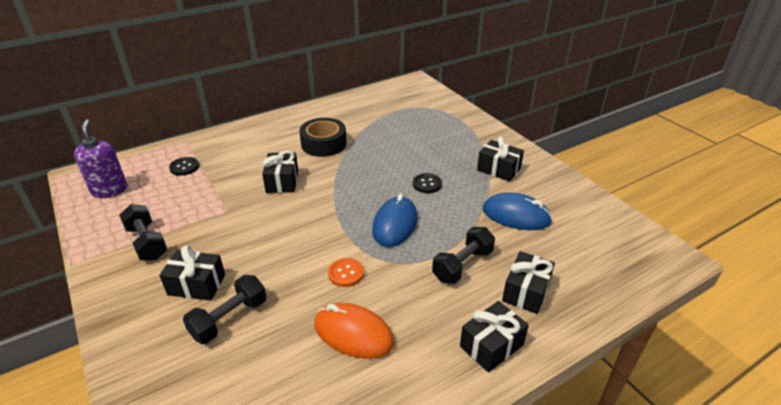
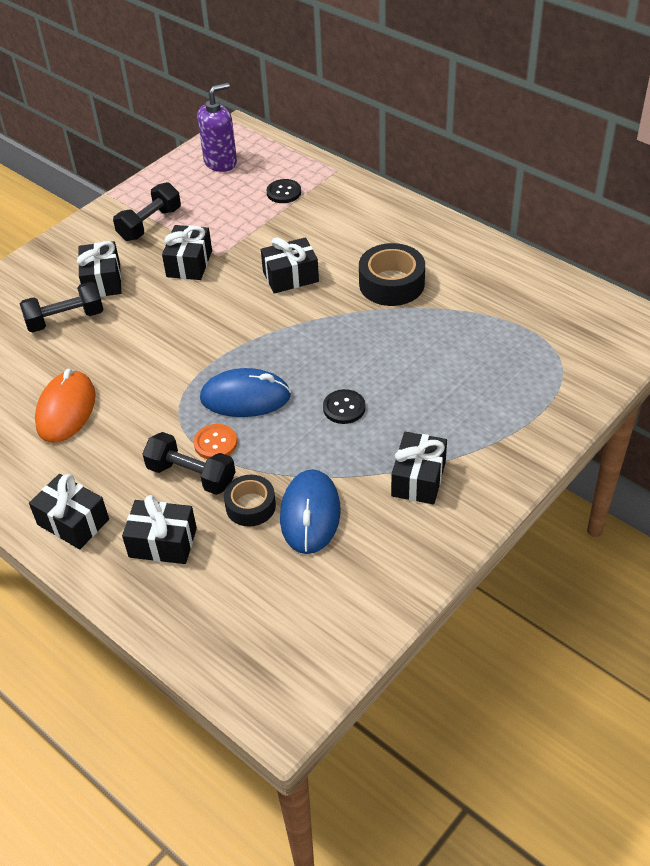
camera: 75 degrees right, 10 degrees up
black dumbbell [183,275,267,344] -> black dumbbell turned 45 degrees counterclockwise [20,282,104,333]
orange button [328,258,364,287] -> orange button moved to [194,424,237,459]
none -> black gift [162,225,212,280]
none -> black tape [224,475,276,527]

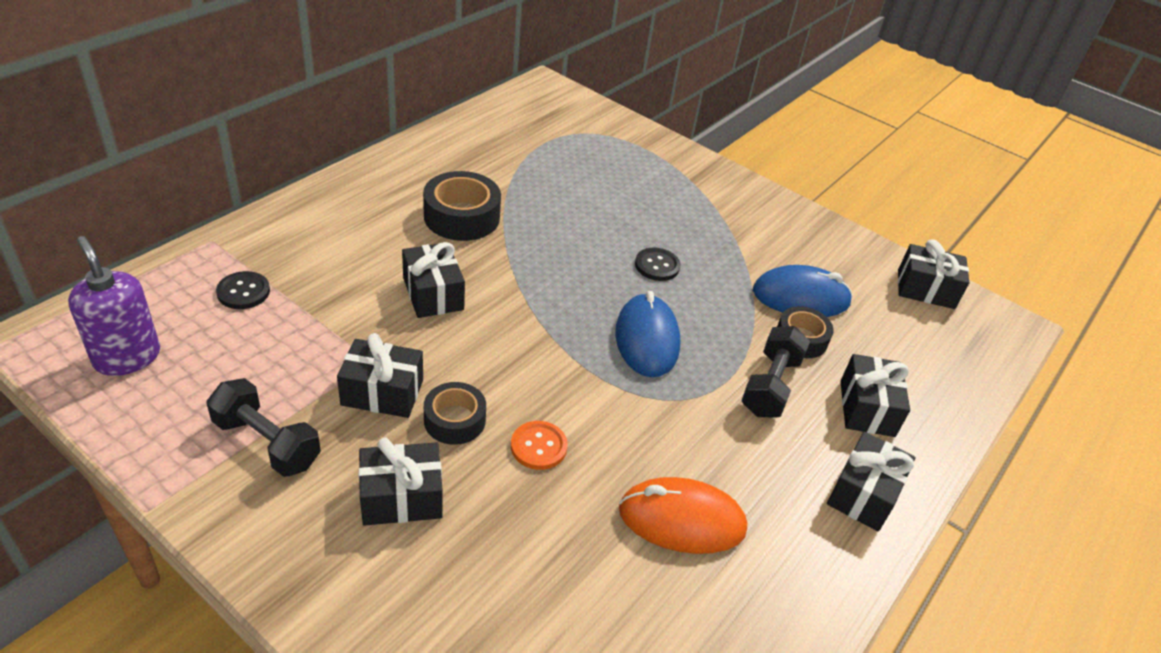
camera: 100 degrees left, 5 degrees down
black dumbbell [20,282,104,333] -> none
orange button [194,424,237,459] -> orange button moved to [511,421,568,470]
black gift [391,432,447,505] -> black gift moved to [898,239,969,309]
none -> black tape [424,382,486,445]

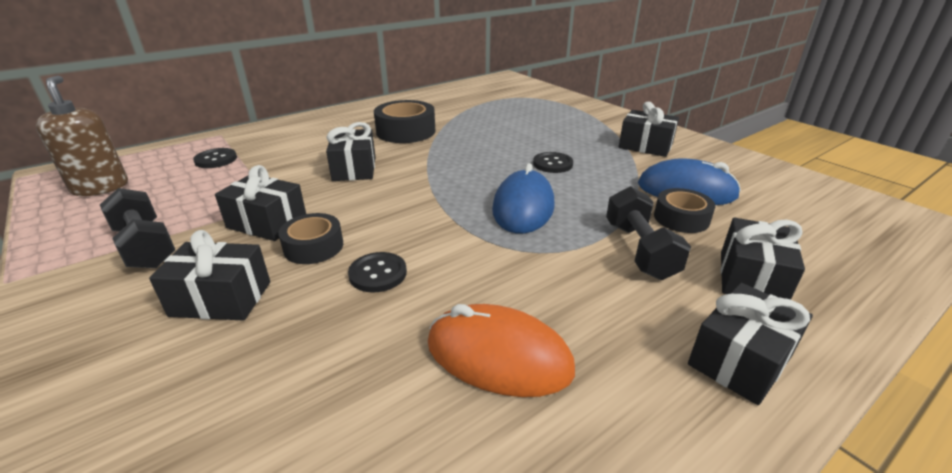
camera: 20 degrees right, 10 degrees down
purple soap dispenser [68,236,160,376] -> brown soap dispenser [36,76,128,196]
orange button [511,421,568,470] -> black button [348,252,407,293]
black dumbbell [741,326,810,417] -> black dumbbell turned 45 degrees counterclockwise [606,186,691,280]
black gift [898,239,969,309] -> black gift moved to [619,102,679,157]

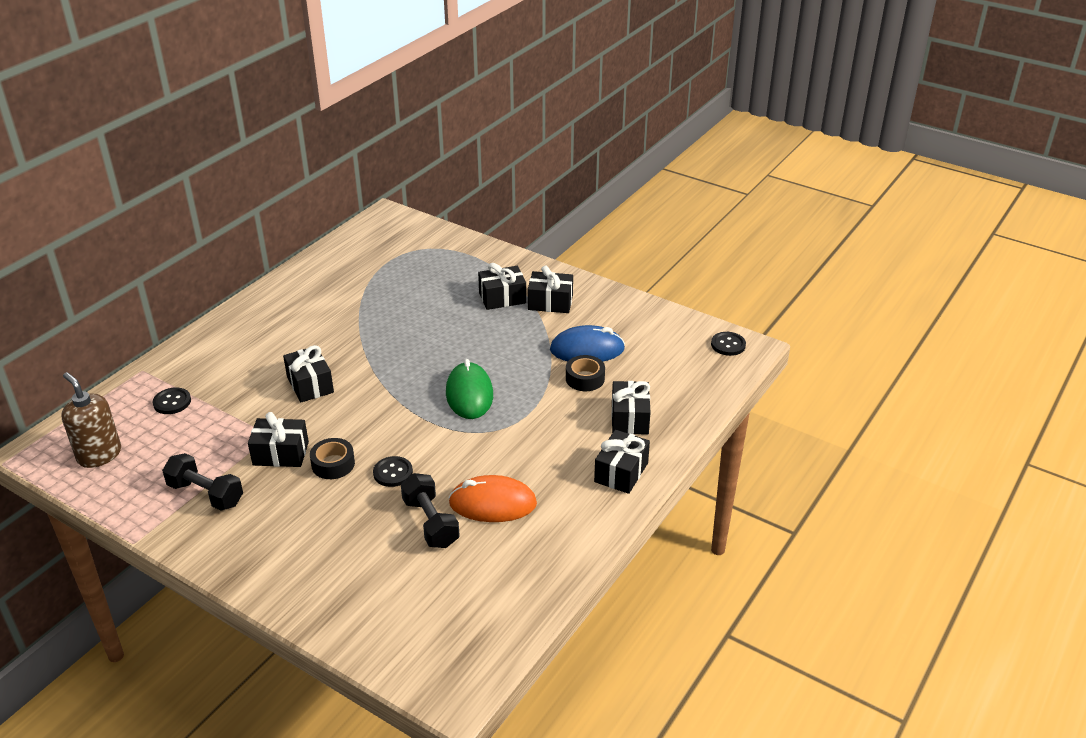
camera: 20 degrees left, 5 degrees up
black gift [149,230,270,321] -> black gift moved to [478,263,526,310]
black tape [374,100,435,143] -> none
blue mouse [492,163,554,234] -> green mouse [446,359,493,419]
black button [533,152,573,173] -> black button moved to [711,332,746,356]
black dumbbell [606,186,691,280] -> black dumbbell moved to [401,473,460,548]

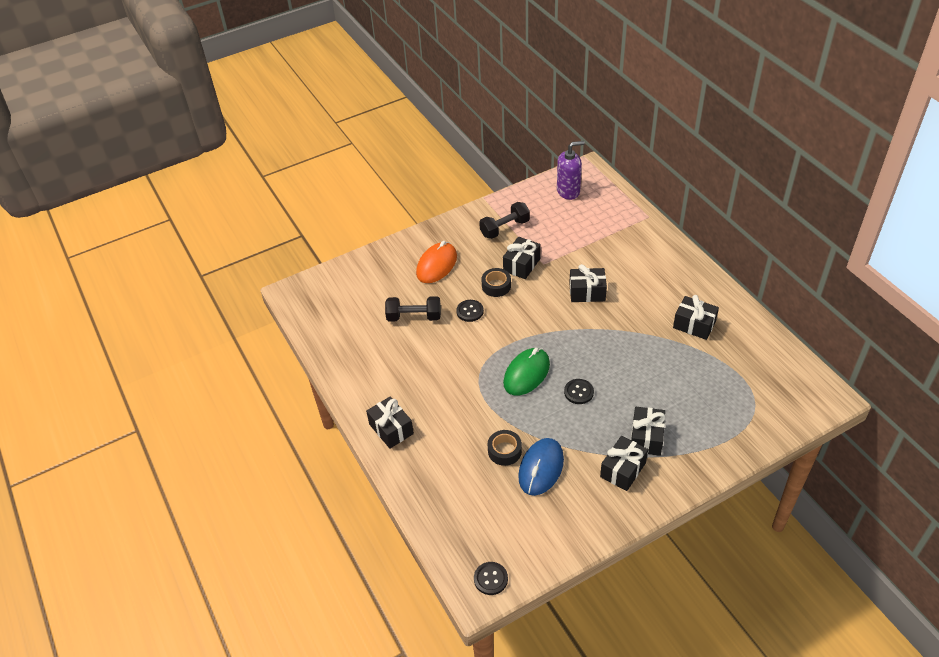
camera: 120 degrees right, 10 degrees up
brown soap dispenser [61,372,121,468] -> purple soap dispenser [557,141,585,200]
black button [153,387,191,414] -> black button moved to [564,379,594,404]
green mouse [446,359,493,419] -> green mouse turned 75 degrees counterclockwise [503,348,550,395]
orange mouse [448,475,537,522] -> orange mouse moved to [416,241,457,283]
black gift [611,381,651,435] -> black gift moved to [673,295,719,340]

